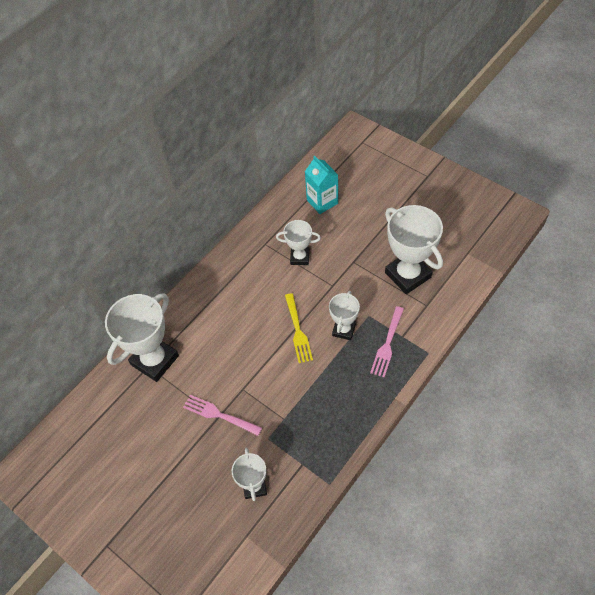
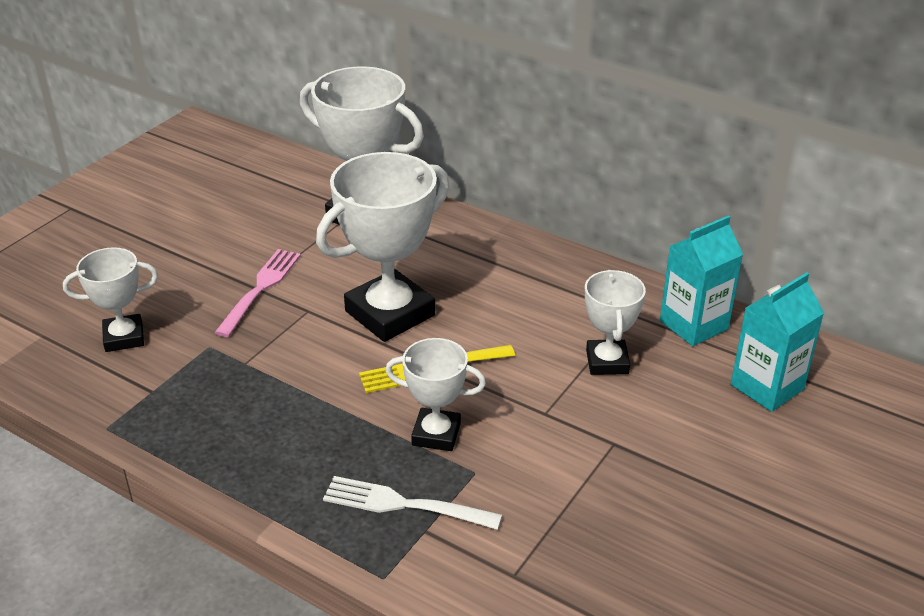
camera: 80 degrees right, 20 degrees down
pink fork [370,306,404,377] -> white fork [323,476,502,530]
white trophy [385,205,443,294] -> white trophy moved to [316,152,449,342]
none -> turquoise carton [660,215,743,346]

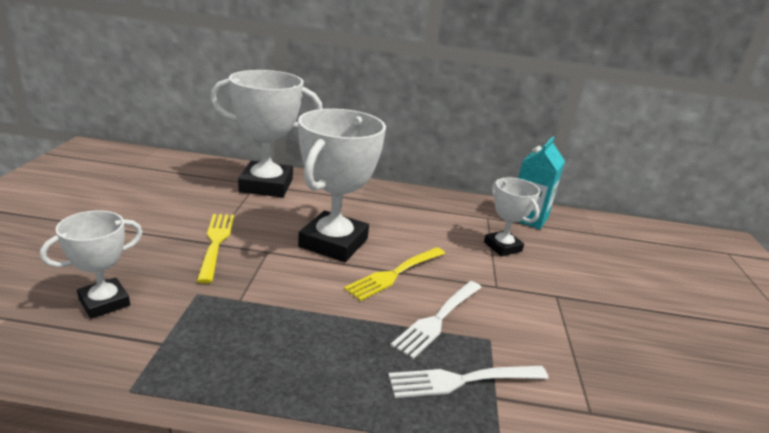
camera: 30 degrees left, 10 degrees down
pink fork [214,249,301,337] -> yellow fork [197,214,234,283]
white trophy [386,338,486,451] -> white fork [390,281,482,359]
turquoise carton [731,272,824,412] -> none

